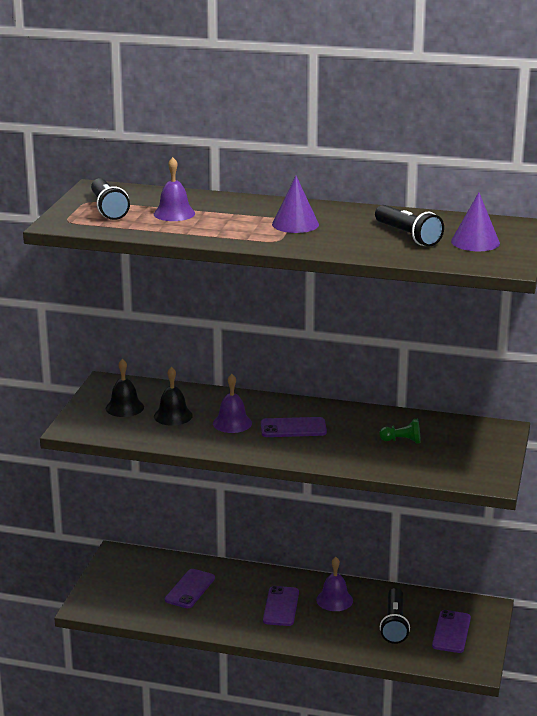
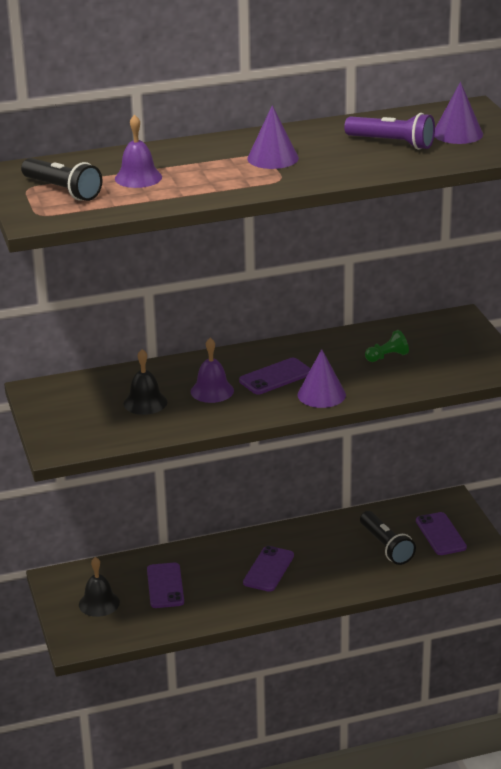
camera: 30 degrees left, 5 degrees up
black bell [106,359,144,417] -> black bell moved to [79,557,120,617]
purple phone [263,586,299,626] -> purple phone turned 45 degrees clockwise [243,546,294,592]
purple bell [316,557,353,611] -> none
black flashlight [375,205,444,247] -> purple flashlight [344,113,435,150]
none -> purple cone [298,349,346,408]

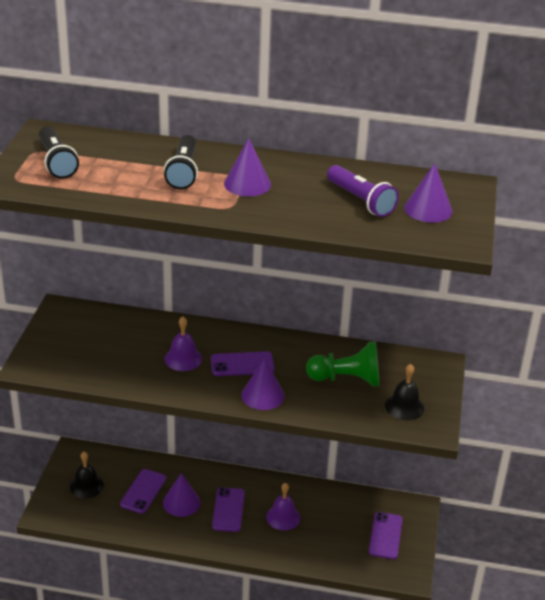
camera: 25 degrees right, 5 degrees up
purple bell [115,115,162,188] -> purple bell moved to [266,483,300,530]
black bell [123,349,167,415] -> black bell moved to [385,364,424,420]
purple phone [243,546,294,592] -> purple phone turned 45 degrees counterclockwise [212,487,245,532]
black flashlight [360,511,416,565] -> black flashlight moved to [164,135,198,189]
green pawn [365,330,409,362] -> green pawn [306,341,379,386], size x1.88
none -> purple cone [163,473,201,517]

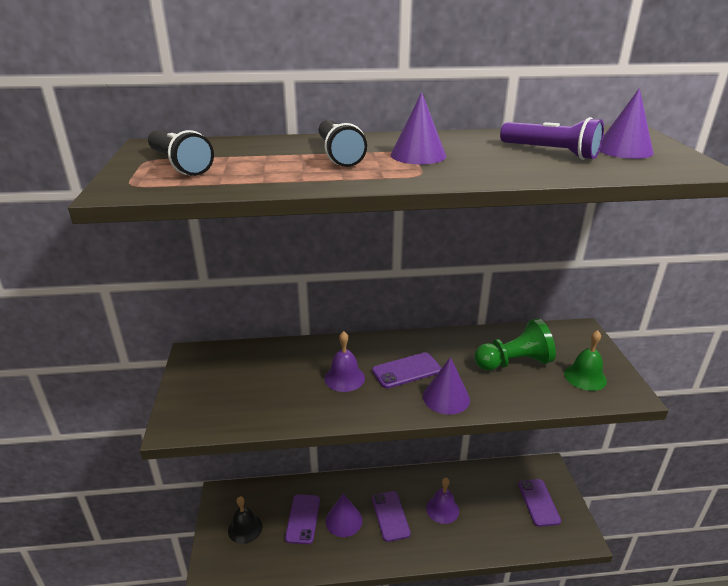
camera: 15 degrees left, 5 degrees down
black bell [385,364,424,420] -> green bell [564,330,607,391]

